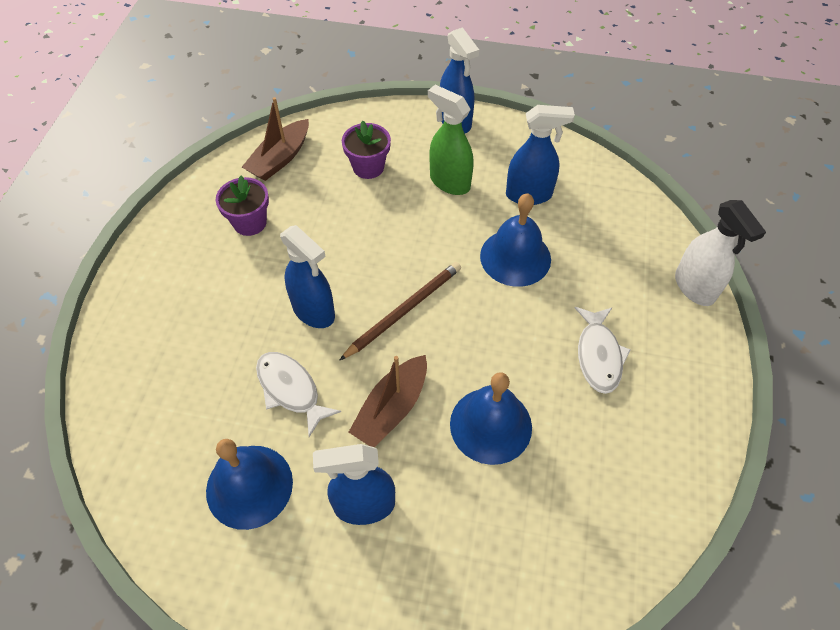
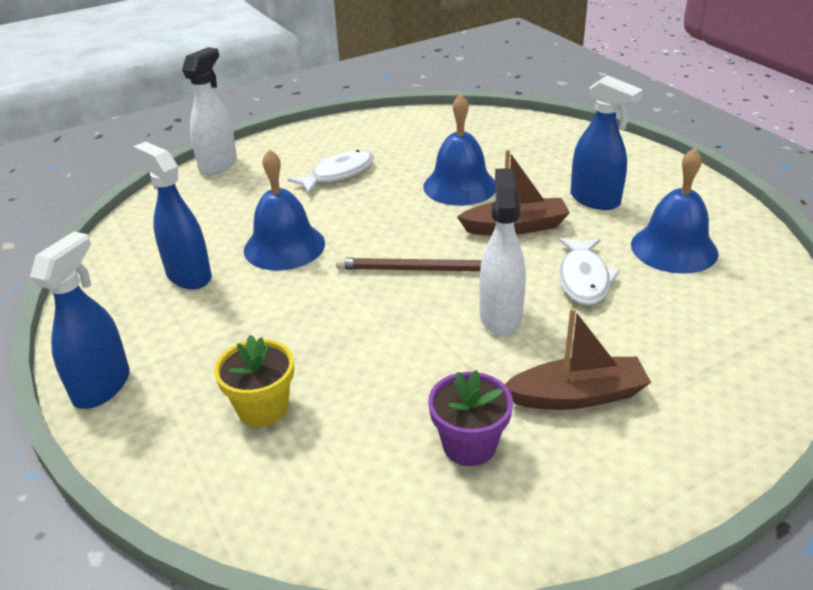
camera: 130 degrees left, 20 degrees down
brown boat [242,97,309,181] -> brown boat moved to [504,308,651,410]
blue spray bottle [280,225,335,328] -> white spray bottle [479,168,526,336]
purple flower pot [342,121,391,179] -> yellow flower pot [214,335,294,427]
green spray bottle [428,85,474,195] -> none

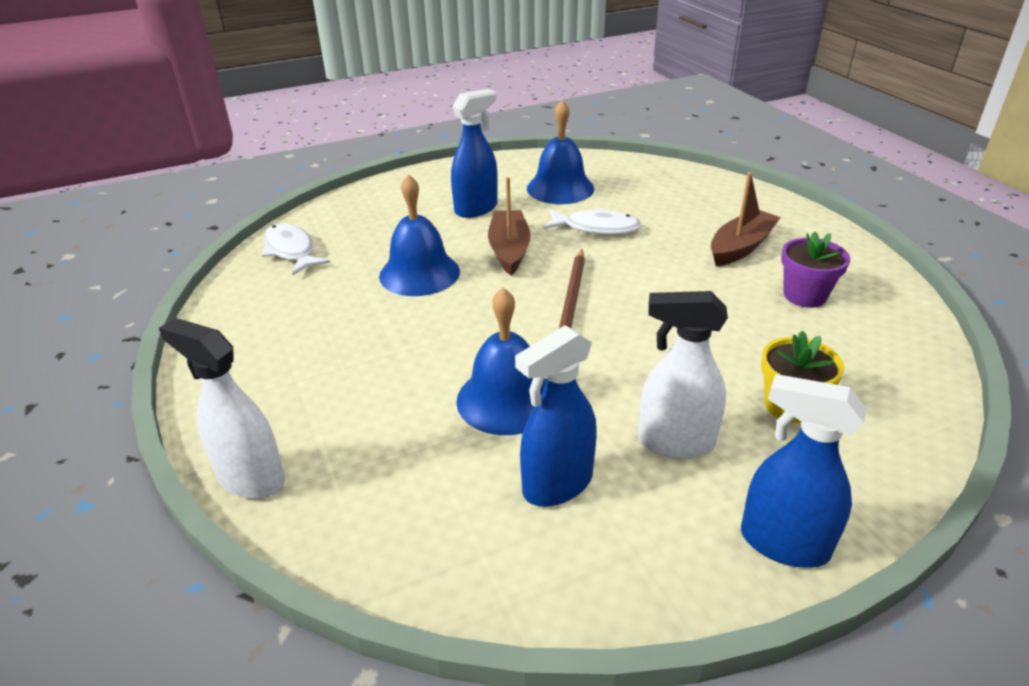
camera: 85 degrees left, 0 degrees up
white fish [288,150,374,194] -> white fish moved to [262,223,330,275]
white spray bottle [479,168,526,336] -> white spray bottle moved to [638,291,728,459]
brown boat [504,308,651,410] -> brown boat turned 45 degrees clockwise [711,172,781,266]

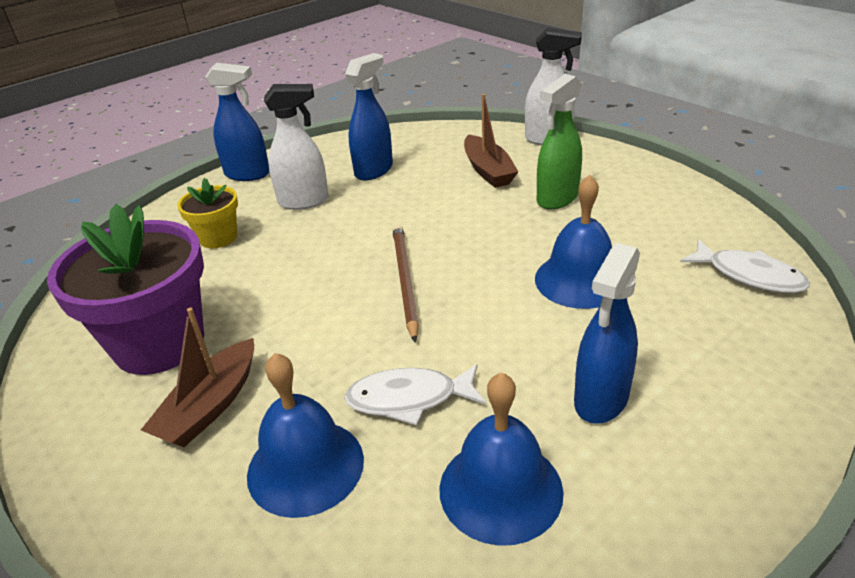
camera: 165 degrees right, 0 degrees up
blue bell [456,288,546,435] -> blue bell moved to [247,353,364,518]
brown boat [488,177,531,275] -> brown boat moved to [464,94,519,188]
purple flower pot [781,232,850,308] -> purple flower pot [47,204,204,375], size x1.94
none -> green spray bottle [537,74,582,209]

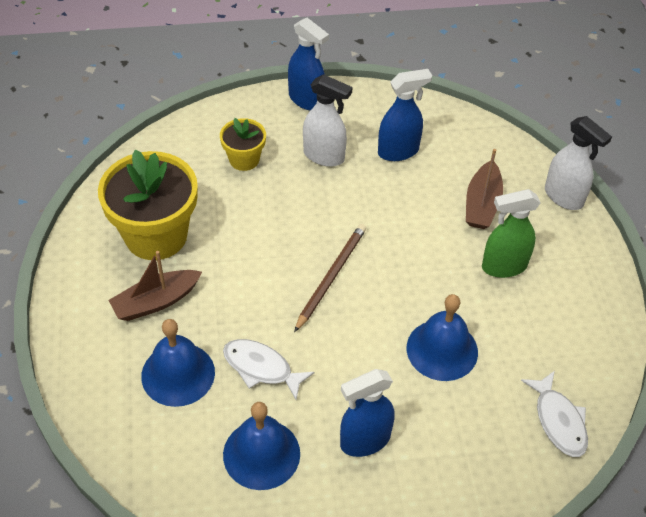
camera: 30 degrees right, 15 degrees up
purple flower pot [47,204,204,375] -> yellow flower pot [98,149,198,260]

